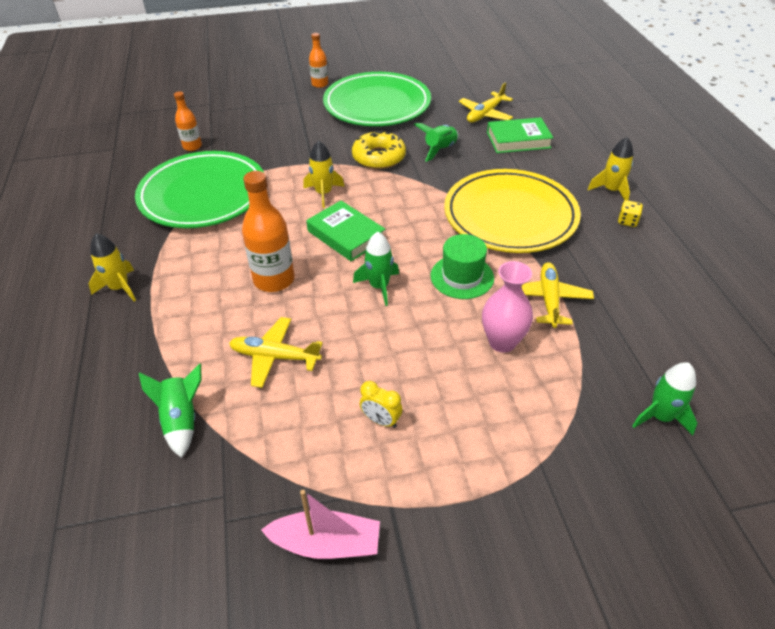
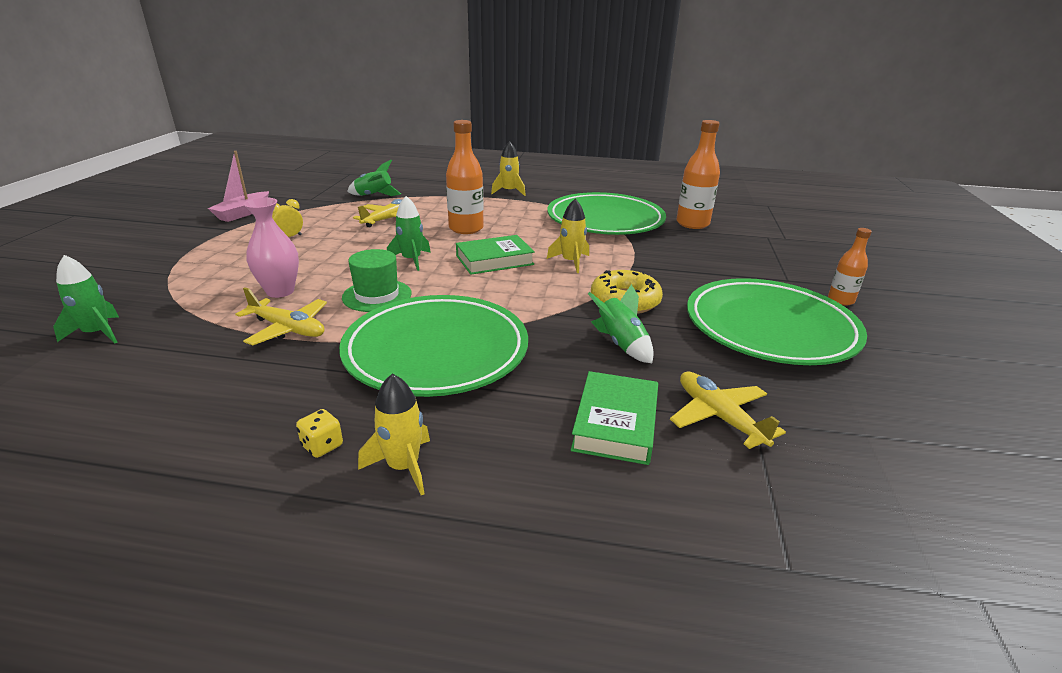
camera: 110 degrees right, 15 degrees down
orange bottle [174,91,202,151] -> orange bottle [676,120,720,229], size x1.71
yellow plate [444,169,581,253] -> green plate [339,295,528,397]

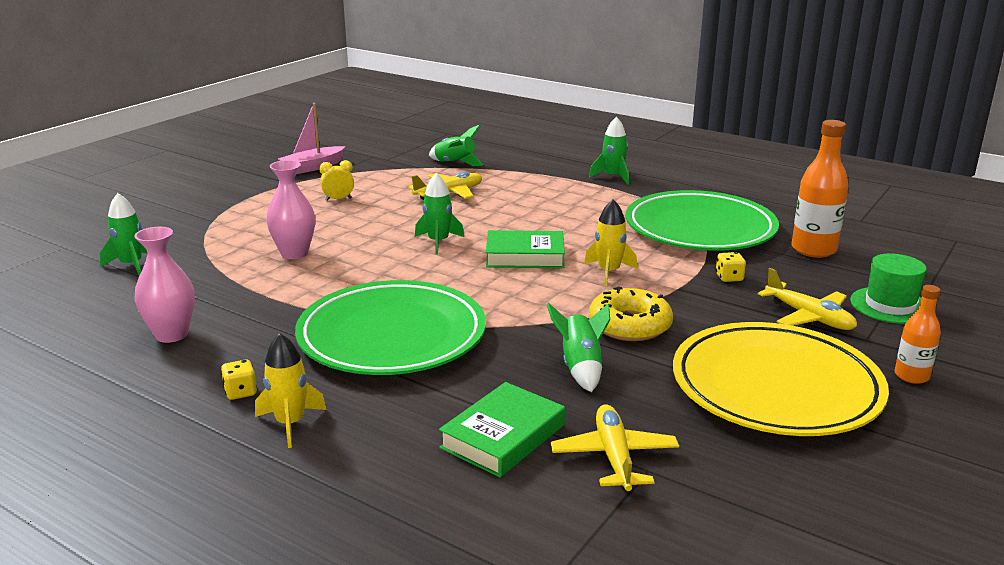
camera: 25 degrees right, 5 degrees down
yellow plane [236,287,327,345] -> yellow plane moved to [758,268,857,330]
green hat [342,249,412,312] -> green hat moved to [850,253,927,324]
orange bottle [446,120,484,234] -> none
yellow rocket [491,141,526,196] -> green rocket [589,117,629,185]
green plate [687,278,867,365] -> yellow plate [673,322,889,436]
none -> pink vase [135,227,195,343]
none -> yellow dice [716,252,746,282]

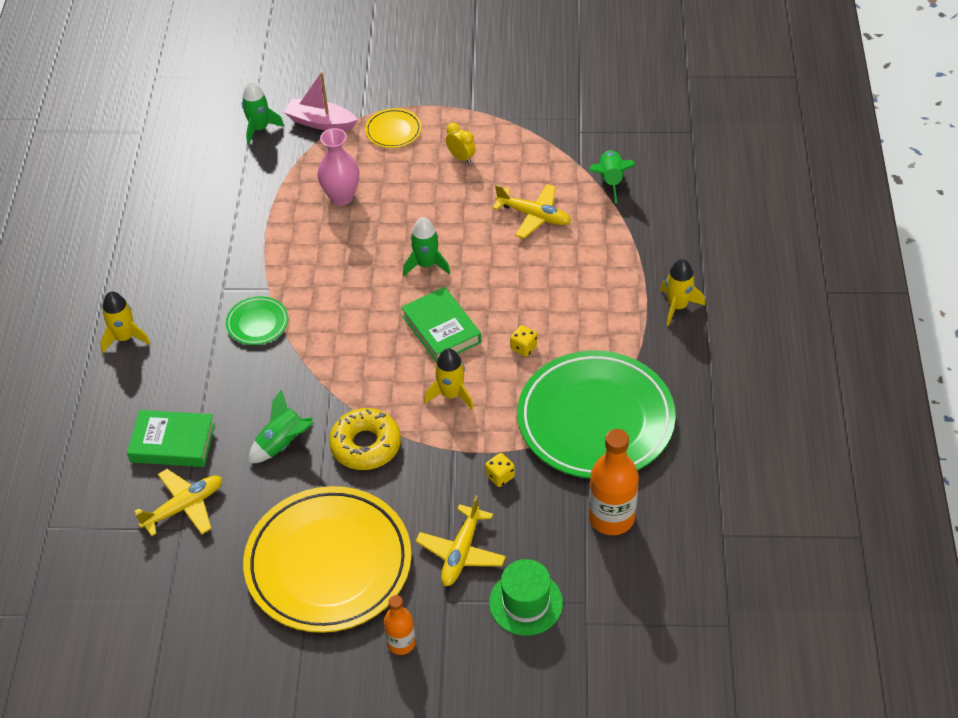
camera: 60 degrees right, 25 degrees up
pink vase [135,227,195,343] -> none
yellow dice [221,360,257,400] -> yellow dice moved to [510,325,537,357]
pink boat [278,103,345,174] -> pink boat moved to [284,72,358,131]
green plate [295,280,486,375] -> green plate [226,296,288,345], size x0.42
green rocket [589,117,629,185] -> yellow rocket [660,259,705,326]
none -> yellow plate [365,108,422,148]

